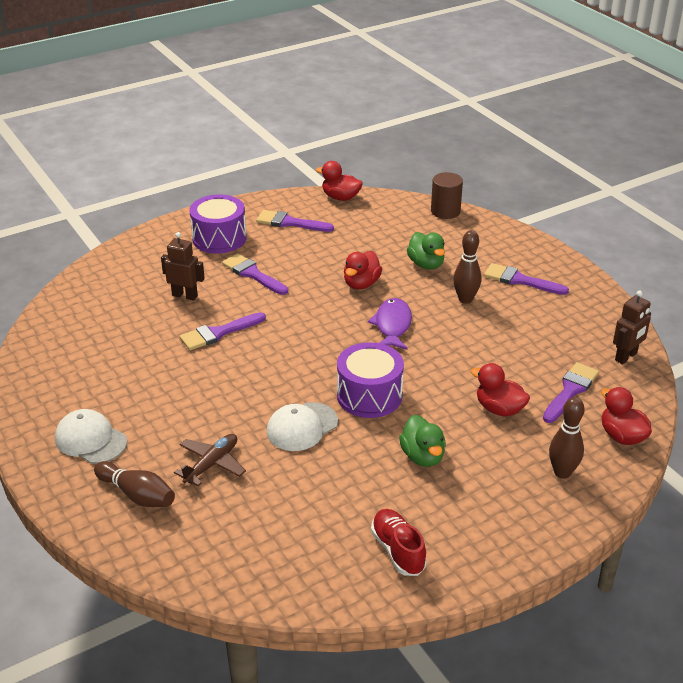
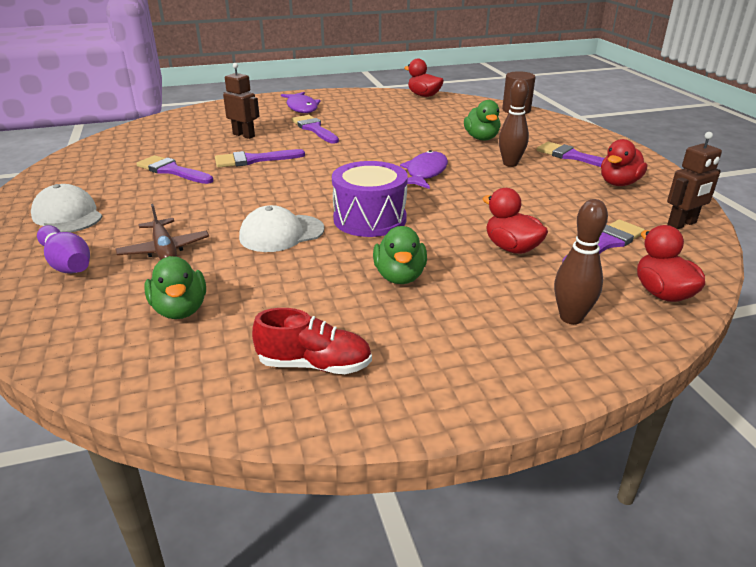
camera: 15 degrees right, 5 degrees down
brown bowling pin [94,461,175,507] -> purple bowling pin [37,225,90,273]
brown plane [174,434,246,486] -> brown plane turned 105 degrees clockwise [115,204,209,260]
purple drum [189,194,247,254] -> purple fish [281,92,321,113]
purple brush [256,210,334,232] -> purple brush moved to [136,155,213,184]
red duck [344,251,382,289] -> red duck moved to [601,139,647,186]
red shoe [371,509,427,576] -> red shoe turned 105 degrees clockwise [252,308,372,374]
none -> green duck [144,256,206,319]

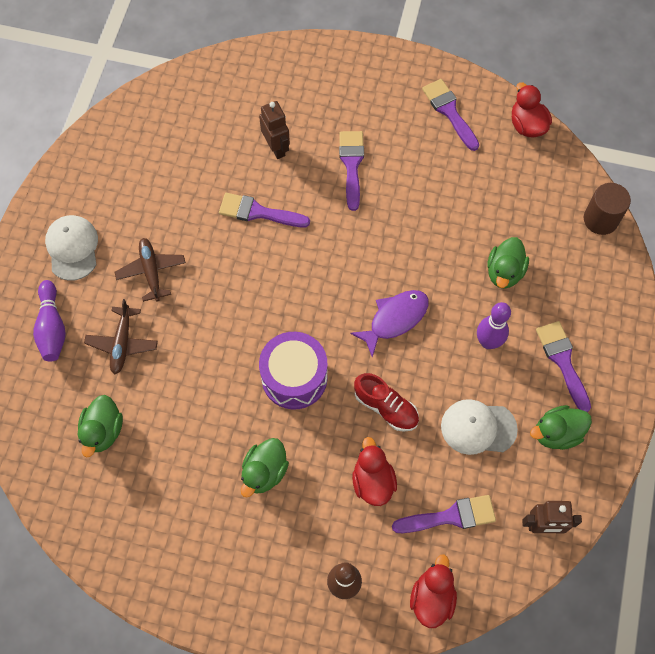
camera: 30 degrees right, 35 degrees up
purple brush [136,155,213,184] -> purple brush moved to [422,79,479,151]
white cap [239,205,324,252] -> white cap moved to [441,399,518,455]
red shoe [252,308,372,374] -> red shoe moved to [354,373,419,432]
purple fish [281,92,321,113] -> none
brown bowling pin [499,79,529,167] -> purple bowling pin [477,302,511,349]
red duck [601,139,647,186] -> green duck [530,405,592,450]
none -> brown plane [115,238,186,302]

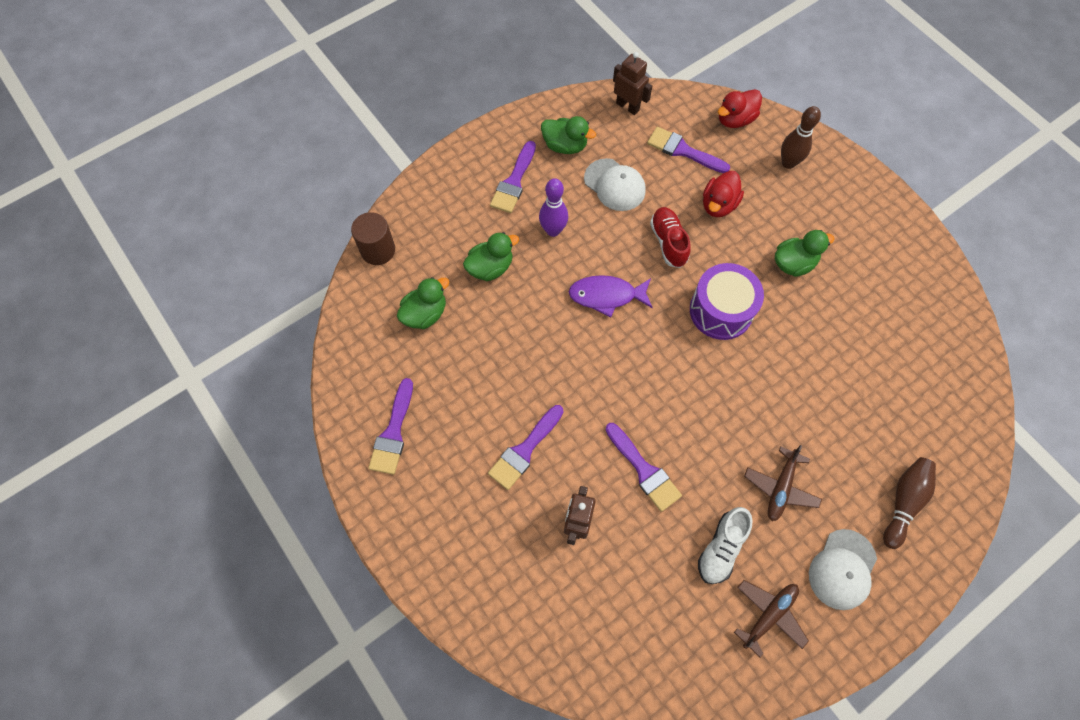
camera: 140 degrees left, 0 degrees up
purple bowling pin [33,280,66,362] -> brown bowling pin [883,457,936,549]
green duck [78,395,123,458] -> green duck moved to [397,277,449,329]
brown plane [84,299,158,374] -> brown plane moved to [734,580,809,657]
red duck [512,82,552,137] -> none
none -> white shoe [698,507,753,584]

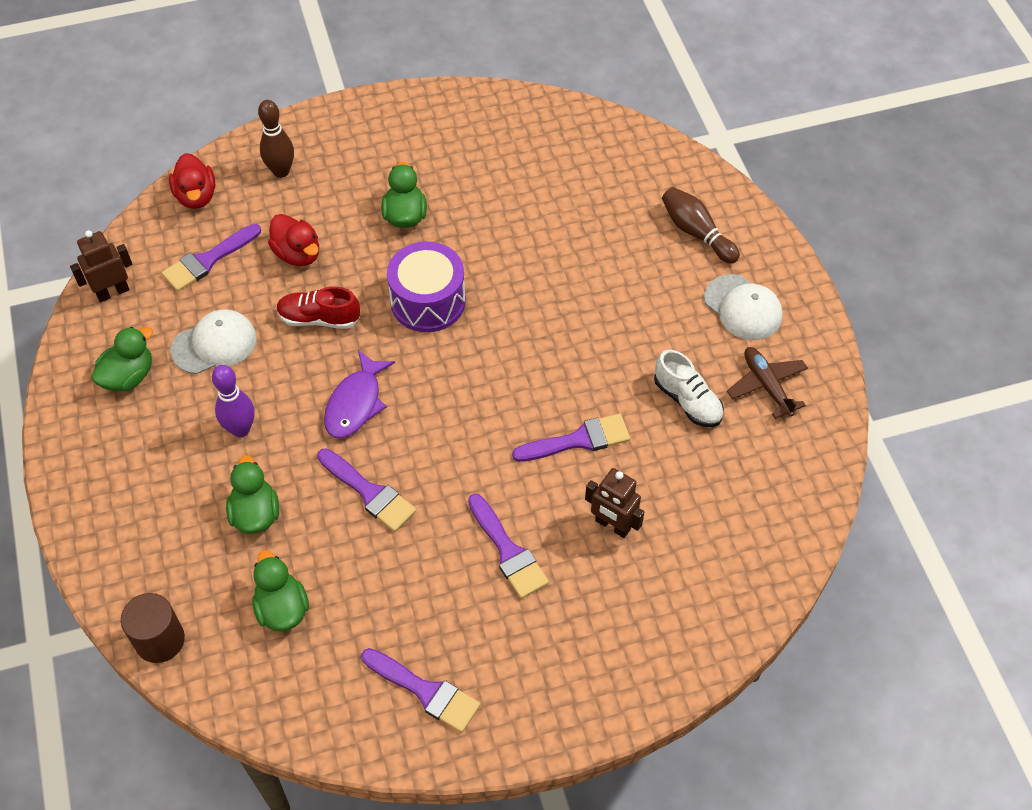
camera: 70 degrees left, 10 degrees down
purple brush [490,141,536,213] -> purple brush moved to [317,448,416,532]
brown plane [744,445,822,521] -> none

